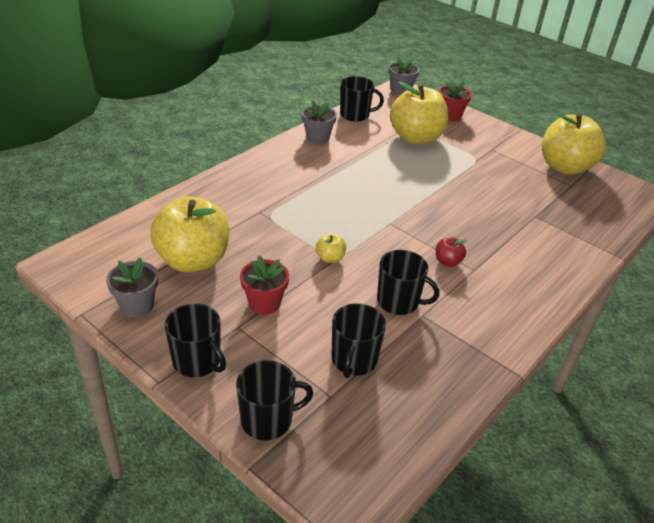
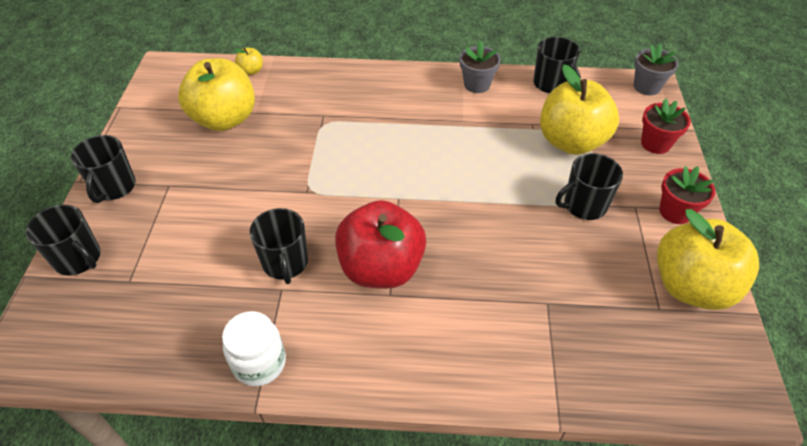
camera: 55 degrees right, 10 degrees up
grey flower pot [106,257,158,317] -> none
red flower pot [240,255,289,315] -> red flower pot moved to [659,166,716,224]
yellow apple [316,233,346,263] -> yellow apple moved to [234,48,263,75]
black mug [331,304,386,378] -> black mug moved to [556,153,623,220]
red apple [436,237,467,267] -> red apple [335,200,426,289], size x2.43
none -> white jar [222,311,286,386]

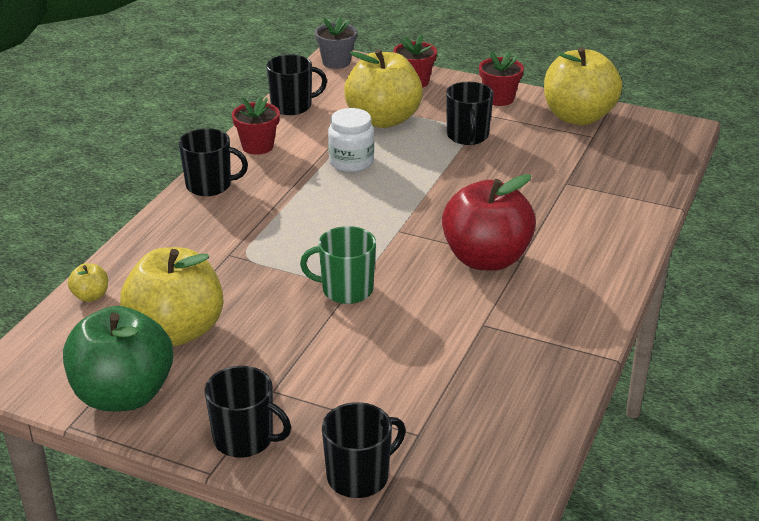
camera: 70 degrees left, 15 degrees down
white jar [222,311,286,386] -> white jar moved to [328,108,374,172]
black mug [250,208,308,284] -> black mug moved to [179,128,248,196]
grey flower pot [460,41,501,93] -> red flower pot [232,96,280,155]
none -> green apple [63,306,173,412]
none -> green mug [300,226,376,304]

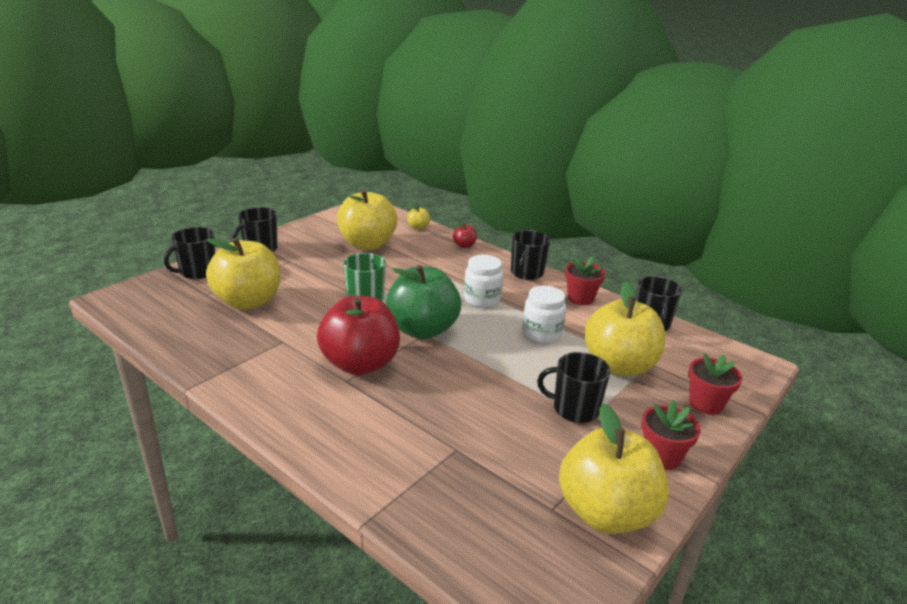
camera: 105 degrees right, 5 degrees down
green apple [63,306,173,412] -> green apple moved to [386,265,461,339]
grey flower pot [315,16,357,69] -> none
black mug [322,402,406,498] -> black mug turned 60 degrees clockwise [164,227,215,279]
none -> yellow apple [206,238,280,310]
none -> red apple [453,223,477,248]
none -> white jar [464,255,503,308]

